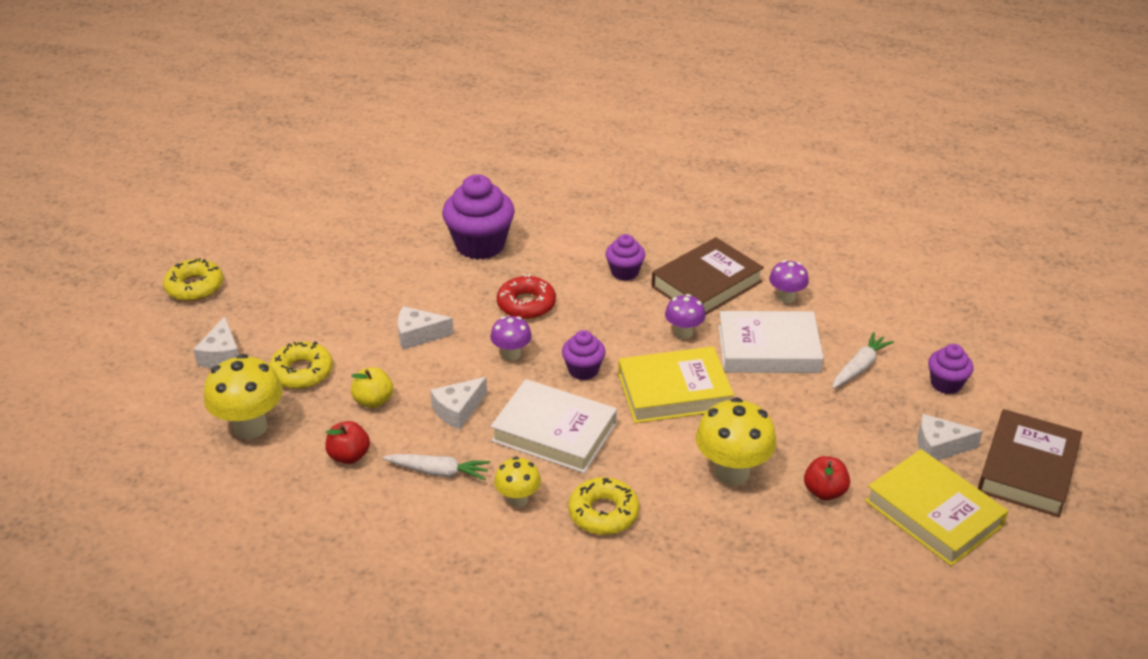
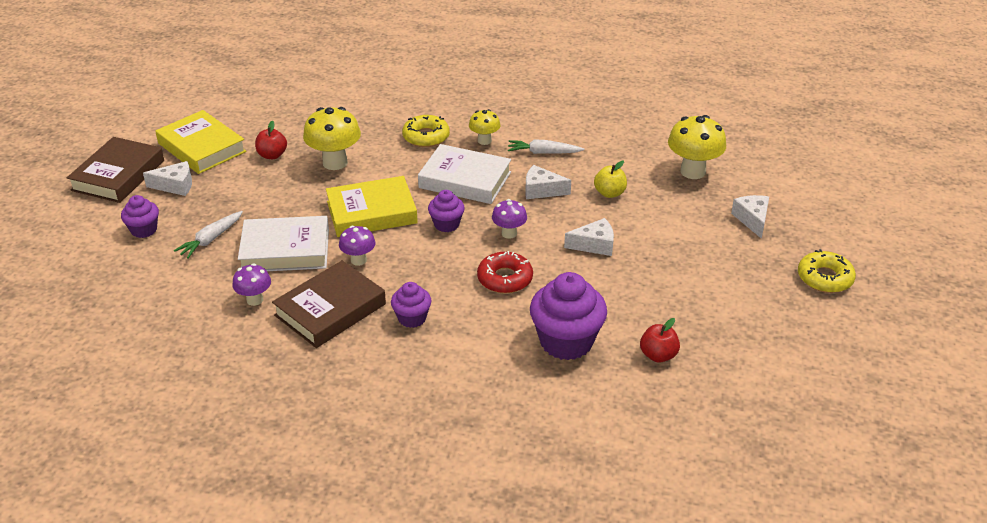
camera: 175 degrees right, 0 degrees up
yellow donut [269,341,333,389] -> none
red apple [325,421,370,464] -> red apple moved to [640,318,680,363]
white cheese [430,377,487,430] -> white cheese turned 120 degrees counterclockwise [525,165,571,199]

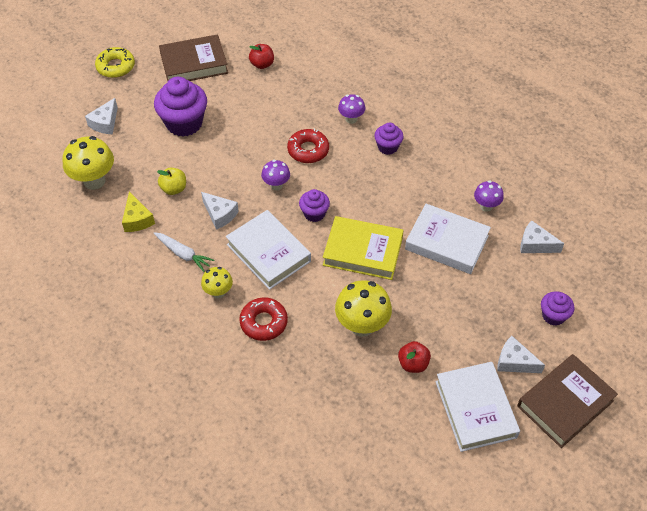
camera: 150 degrees left, 15 degrees up
yellow book [155,110,246,174] -> white book [435,362,520,452]
white carrot [174,211,243,259] -> none
brown book [272,260,386,348] -> brown book moved to [159,34,228,81]
purple mushroom [339,226,376,266] -> purple mushroom moved to [338,94,365,124]
yellow donut [402,115,450,147] -> red donut [239,297,288,341]
purple cupcake [530,272,607,360] -> purple cupcake moved to [154,77,207,137]
white cheese [564,218,614,256] -> white cheese moved to [520,221,564,253]
none -> yellow cheese [122,192,155,232]

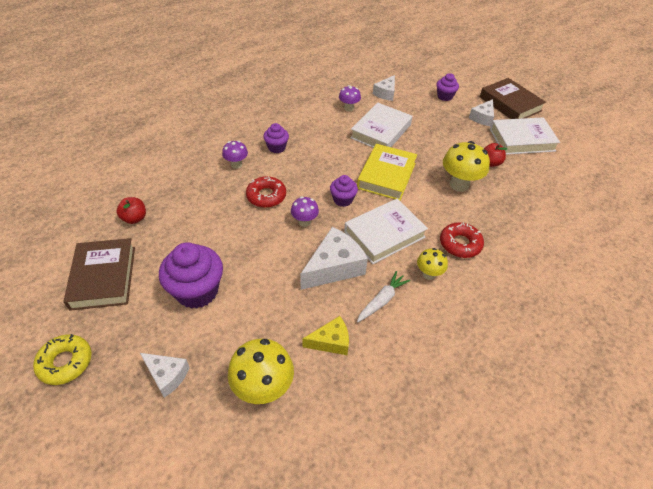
camera: 85 degrees left, 5 degrees down
yellow apple [157,168,186,195] -> none
white cheese [201,192,239,230] -> white cheese [300,227,368,290], size x1.66

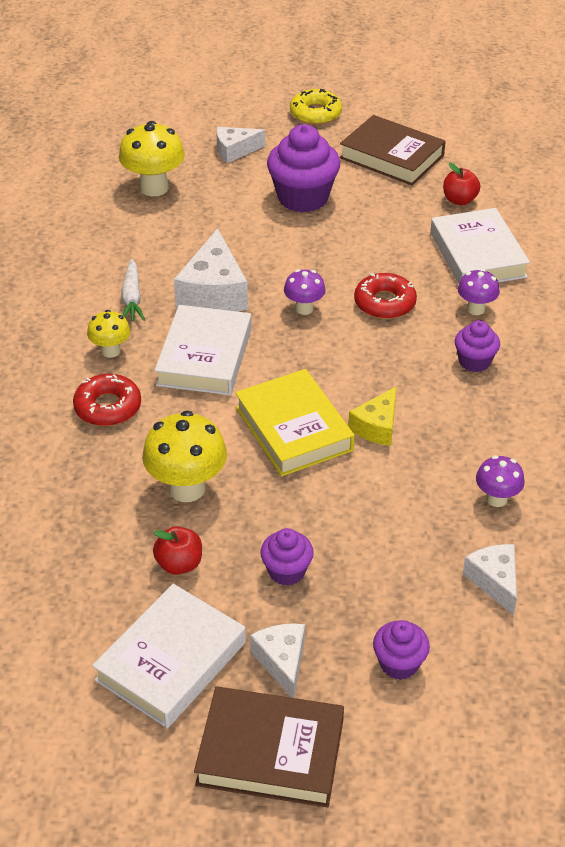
camera: 135 degrees right, 5 degrees down
yellow cheese [303,316,349,355] -> yellow cheese moved to [348,386,397,446]
purple cupcake [330,175,358,207] -> purple cupcake moved to [260,528,314,586]
white book [350,102,413,148] -> white book moved to [430,208,530,284]

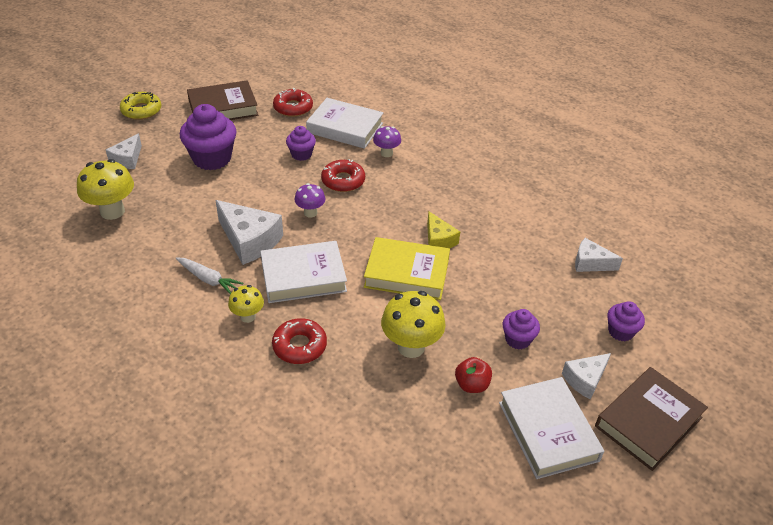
camera: 55 degrees left, 0 degrees up
white book [155,305,252,395] -> white book turned 60 degrees counterclockwise [260,241,347,303]
white cheese [250,623,305,698] -> white cheese turned 60 degrees counterclockwise [562,353,611,400]
red apple [443,163,480,205] -> red donut [273,88,313,117]
purple cupcake [455,320,500,372] -> purple cupcake moved to [286,126,316,161]
purple mushroom [476,455,525,507] -> none

